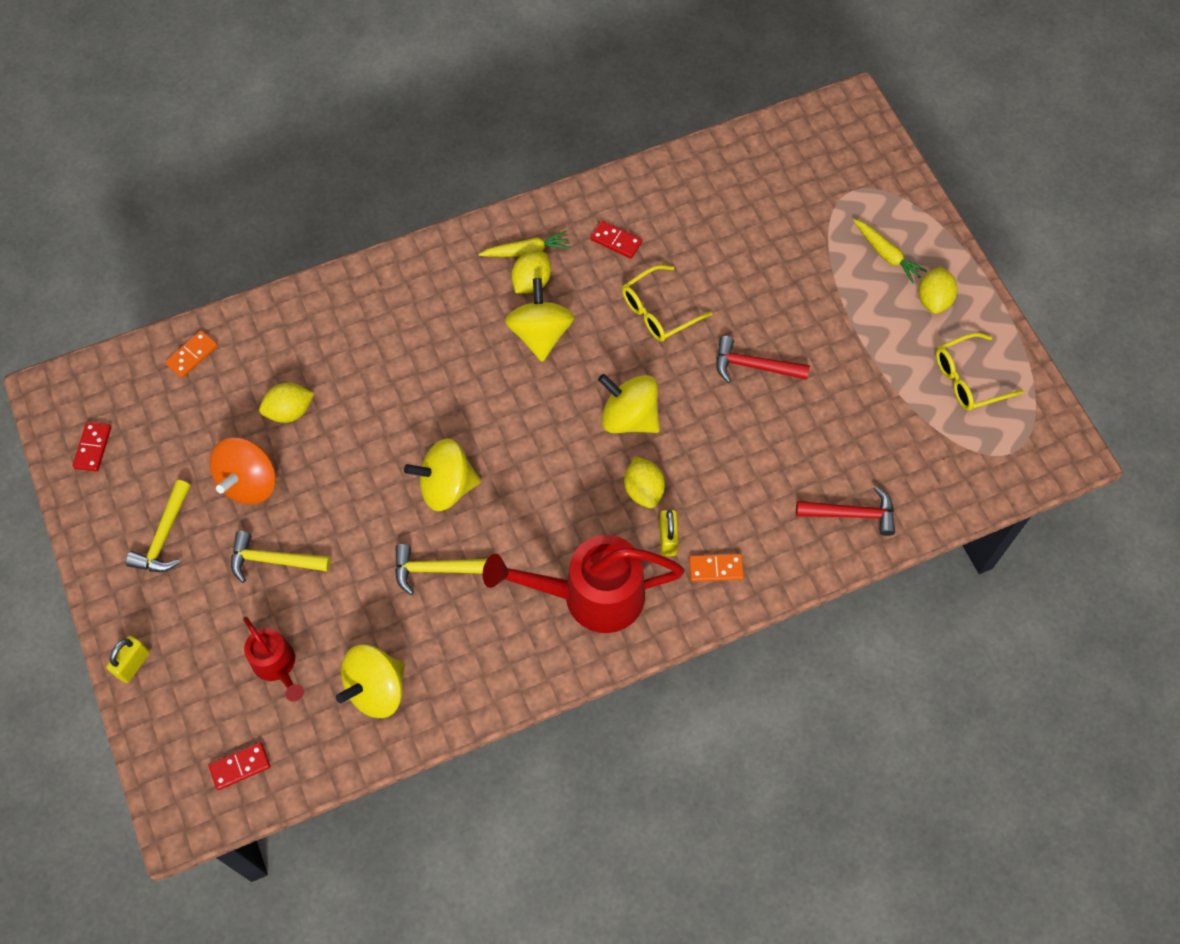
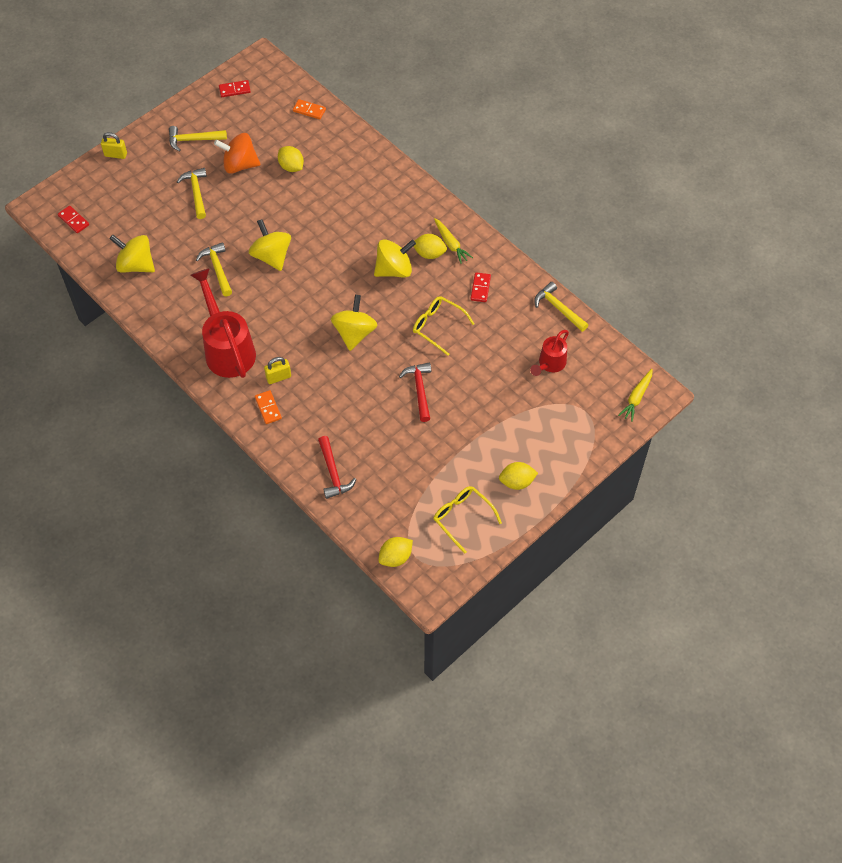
camera: 70 degrees right, 5 degrees down
red watering can [243,617,304,702] -> red watering can moved to [530,330,569,376]
yellow lemon [624,456,665,508] -> yellow lemon moved to [378,537,413,567]
yellow carrot [853,219,927,284] -> yellow carrot moved to [618,369,653,422]
none -> yellow hammer [534,282,588,332]

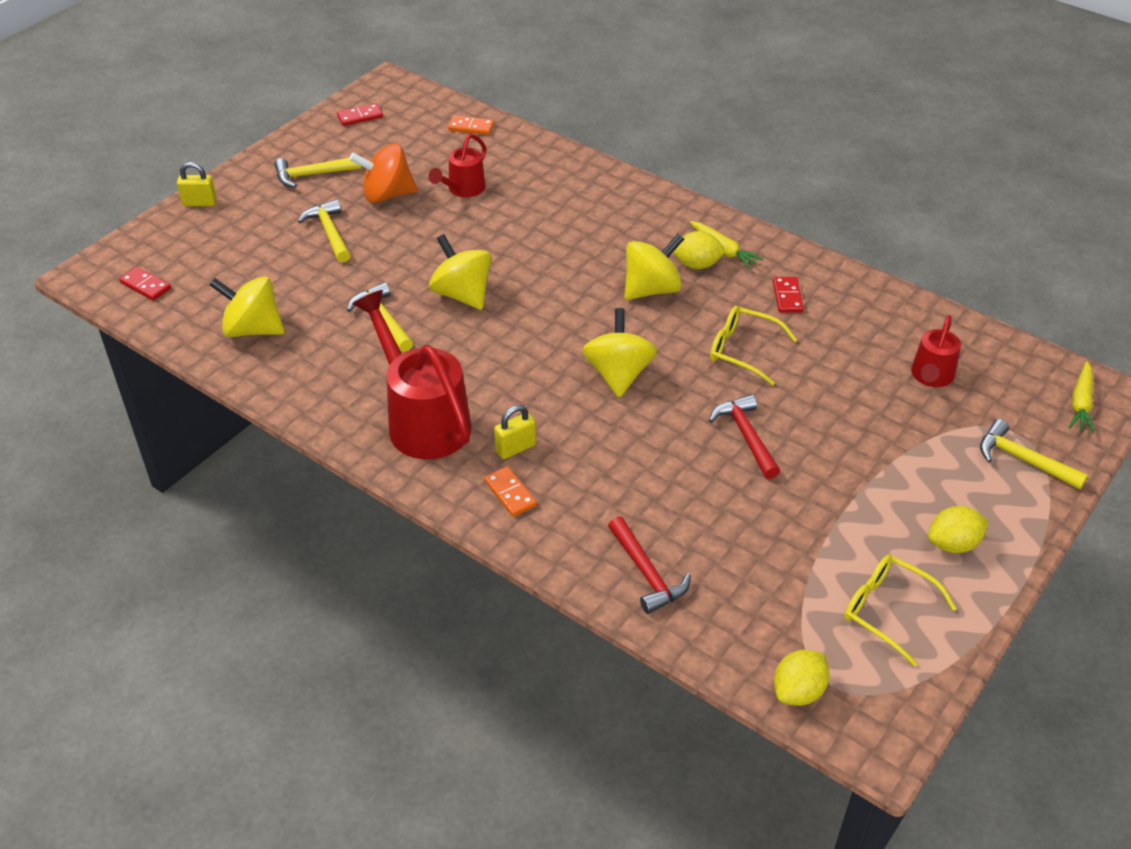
camera: 10 degrees left, 15 degrees down
yellow lemon [278,146,304,172] -> red watering can [428,134,486,197]
yellow hammer [534,282,588,332] -> yellow hammer moved to [980,419,1088,490]

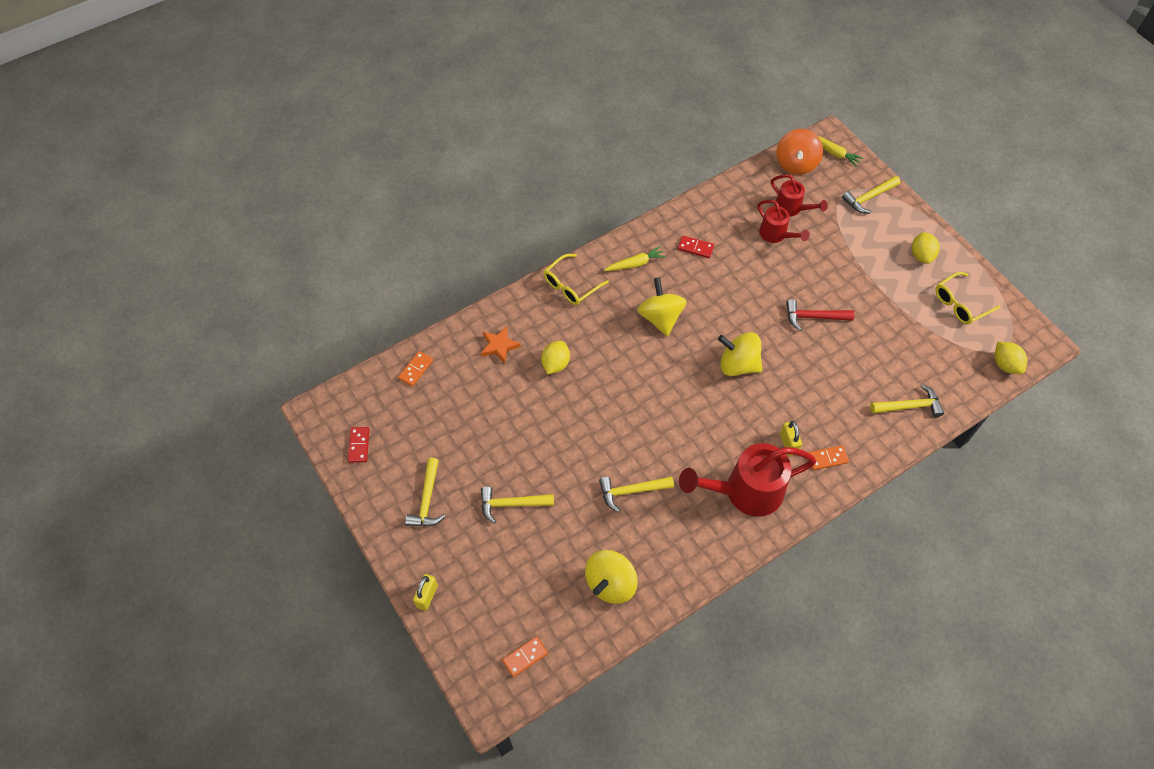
camera: 70 degrees left, 15 degrees up
red domino [119,267,171,301] -> orange domino [502,636,548,677]
orange spinning top [349,143,418,203] -> orange spinning top moved to [777,129,823,175]
red watering can [428,134,486,197] -> red watering can moved to [757,200,810,243]
yellow spinning top [429,234,492,310] -> none
red hammer [608,516,691,614] -> yellow hammer [870,385,944,417]
yellow lemon [673,231,725,269] -> yellow lemon moved to [541,341,570,374]
yellow glasses [710,306,797,386] -> yellow glasses moved to [543,254,609,305]
none -> orange star [481,326,521,364]

